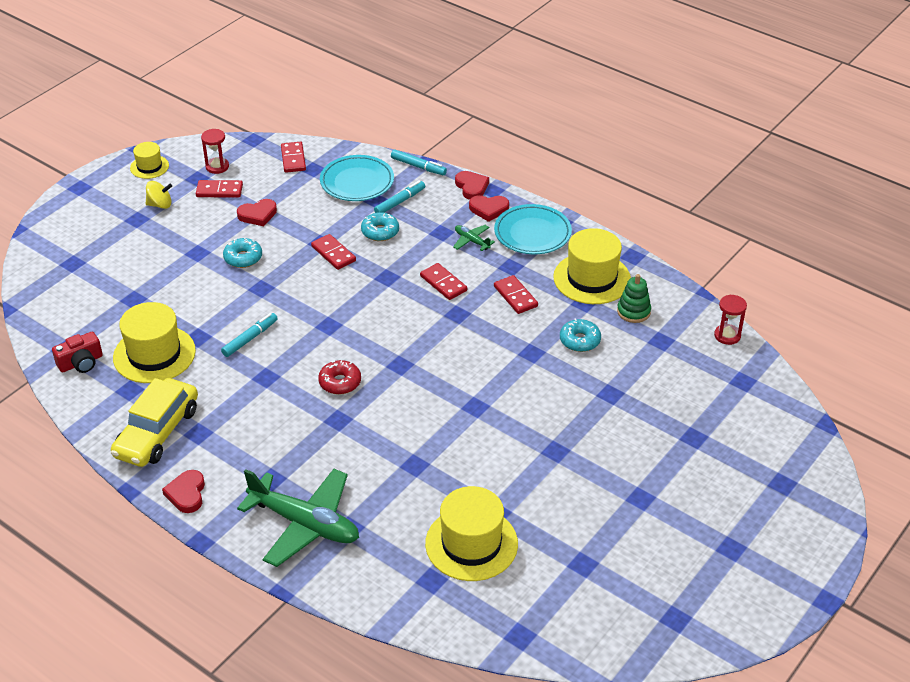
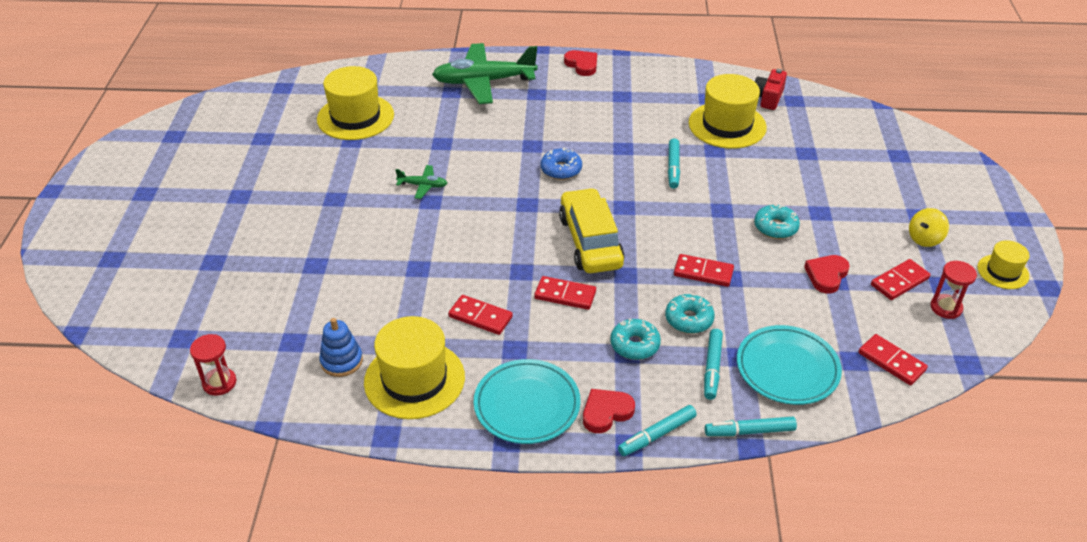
camera: 145 degrees right, 0 degrees up
yellow car [111,378,198,467] -> yellow car moved to [559,188,625,273]
red donut [318,360,361,395] -> blue donut [541,148,582,180]
green plane [453,225,495,251] -> green plane moved to [395,165,447,199]
red heart [455,171,489,200] -> turquoise marker [618,405,697,456]
turquoise donut [560,318,601,352] -> turquoise donut moved to [610,318,661,360]
green stacking toy [617,274,651,323] -> blue stacking toy [319,318,363,377]

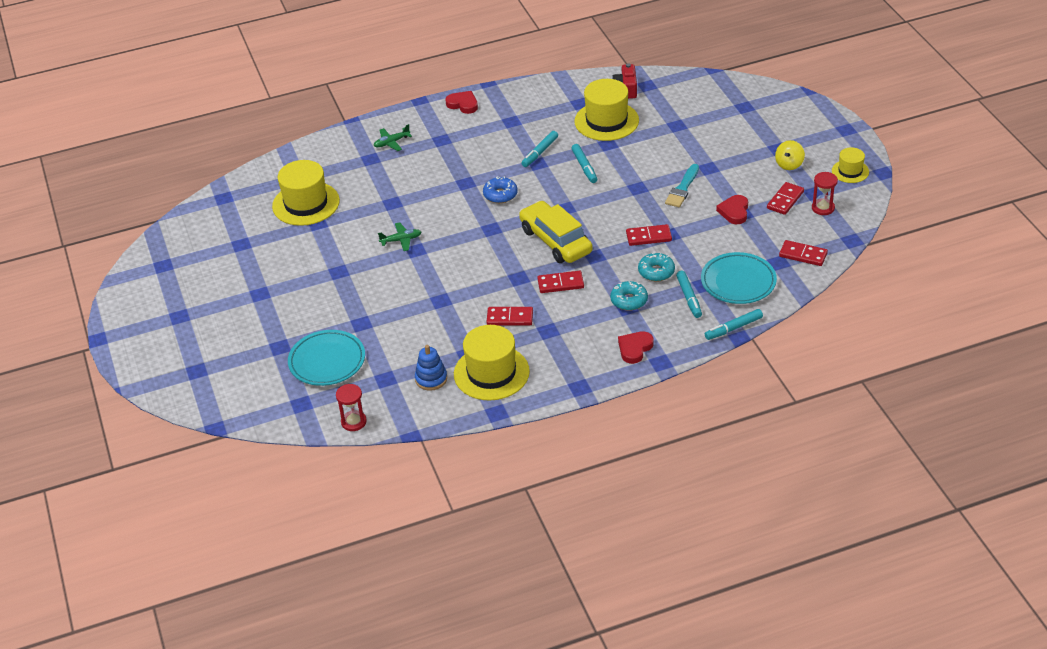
camera: 20 degrees left, 0 degrees up
green plane [432,43,538,104] -> green plane [374,124,412,151], size x0.44
turquoise plate [474,359,581,444] -> turquoise plate moved to [288,330,365,386]
turquoise marker [618,405,697,456] -> turquoise marker moved to [522,131,558,167]
turquoise donut [754,205,800,239] -> turquoise brush [665,164,699,207]

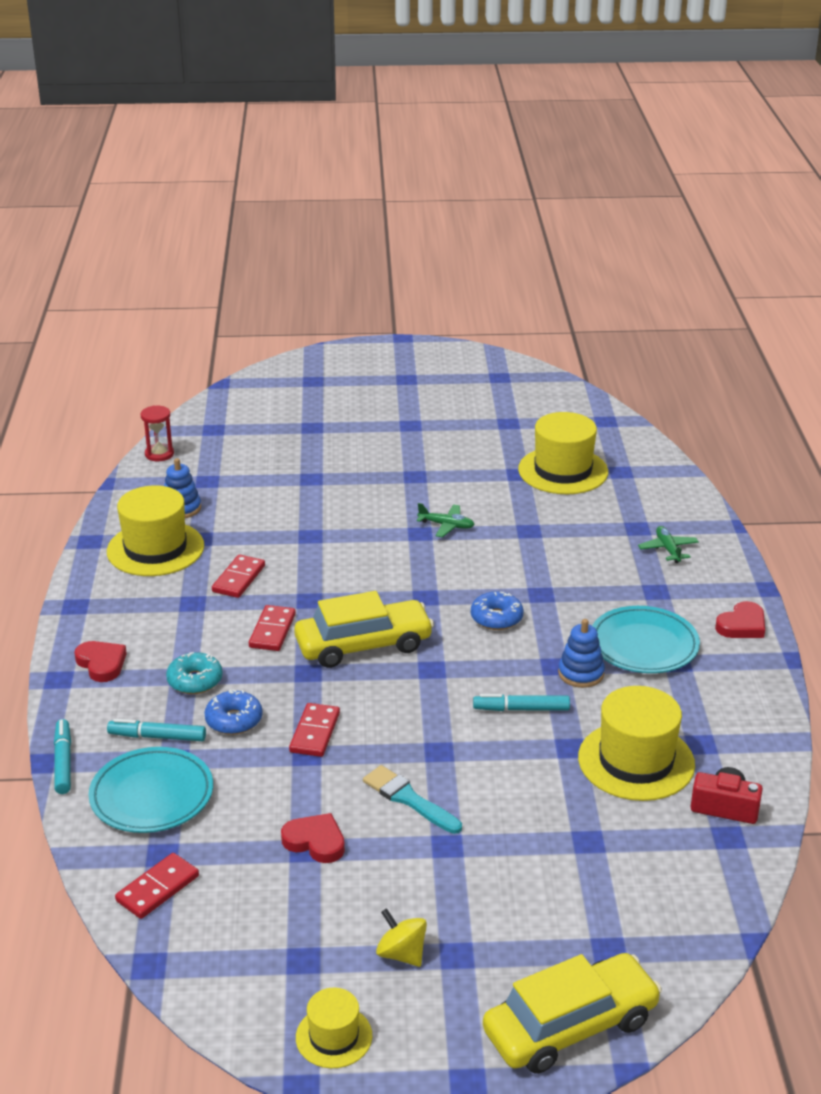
camera: 105 degrees right, 10 degrees down
turquoise plate [288,330,365,386] -> turquoise plate moved to [592,606,700,673]
green plane [378,222,421,251] -> green plane turned 75 degrees counterclockwise [416,503,475,537]
turquoise marker [522,131,558,167] -> blue stacking toy [558,619,605,688]
turquoise donut [638,253,675,282] -> blue donut [204,689,263,735]
red domino [767,182,804,215] -> none
red hourglass [812,172,838,215] -> none
none -> yellow car [483,953,662,1074]

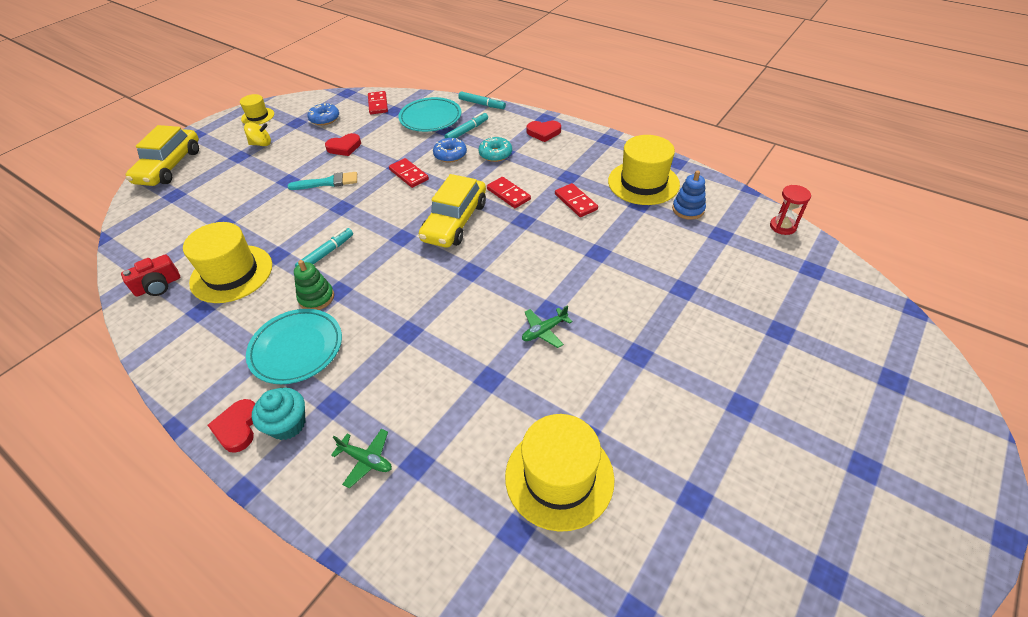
camera: 130 degrees right, 15 degrees up
blue donut [471,591,524,630] -> blue donut moved to [307,103,339,125]
blue stacking toy [558,619,605,688] -> green stacking toy [294,260,334,310]
none -> turquoise cupcake [252,388,305,440]

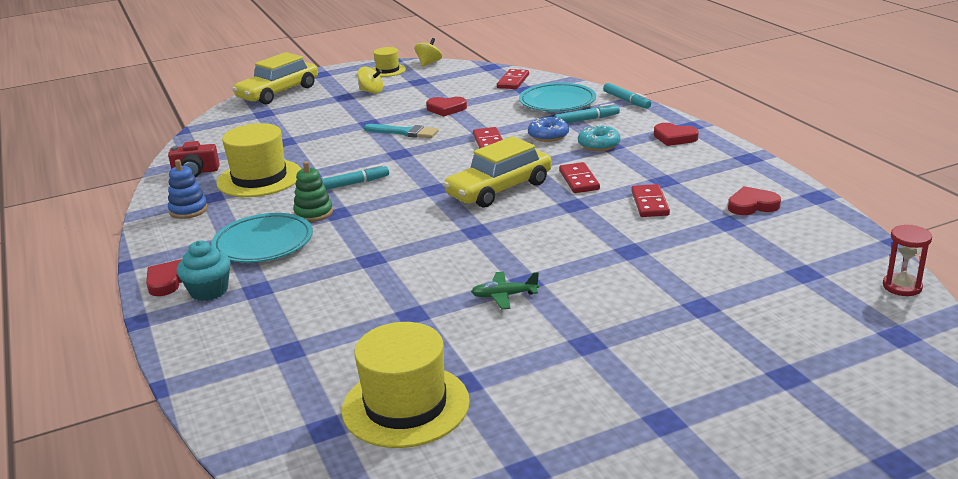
camera: 30 degrees right, 20 degrees down
blue donut [307,103,339,125] -> none
green plane [331,429,392,488] -> none
yellow hat [608,135,680,205] -> red heart [728,186,781,215]
blue stacking toy [672,170,706,220] -> blue stacking toy moved to [168,159,208,219]
none -> yellow spinning top [415,38,442,66]

